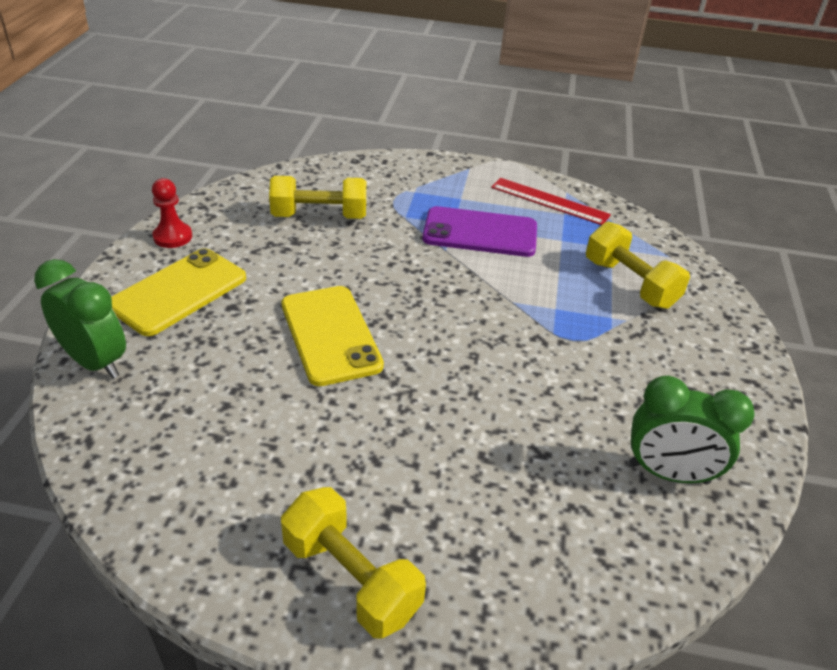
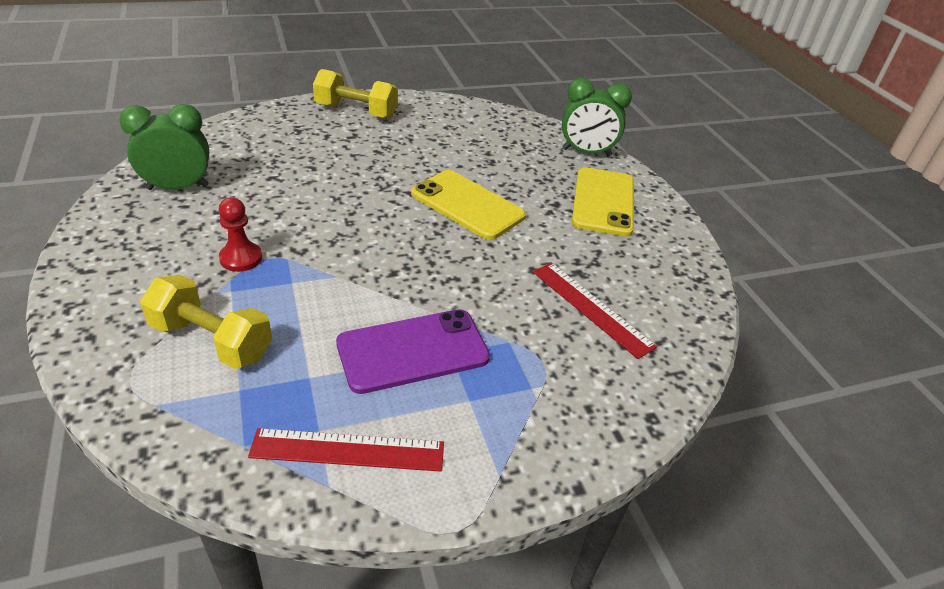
camera: 150 degrees right, 0 degrees up
red pawn [152,178,192,248] -> red pawn moved to [219,197,262,272]
yellow dumbbell [269,176,366,219] -> red ruler [533,263,657,359]

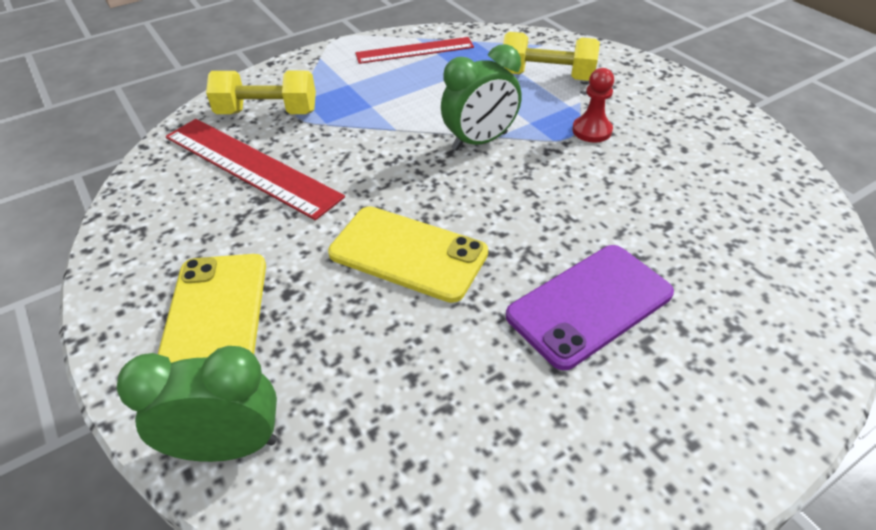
camera: 170 degrees right, 5 degrees up
green clock [119,104,209,190] -> green clock moved to [441,44,522,151]
yellow dumbbell [313,69,398,119] -> yellow dumbbell moved to [206,71,316,114]
purple phone [336,309,490,394] -> purple phone moved to [506,245,674,370]
red ruler [533,263,657,359] -> red ruler [166,119,345,220], size x1.51

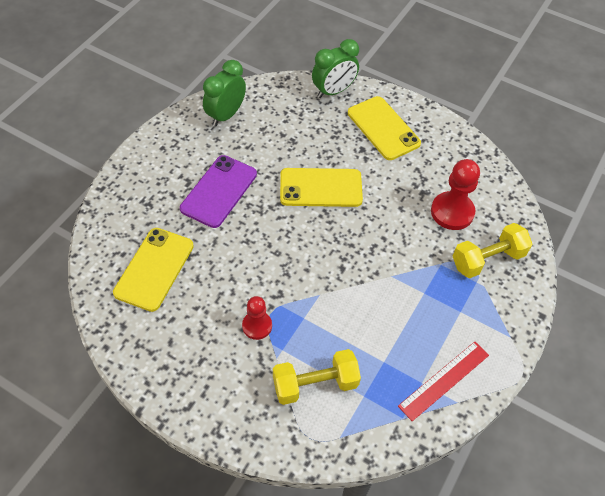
camera: 150 degrees right, 10 degrees up
red ruler [166,119,345,220] -> red pawn [431,159,480,230]
green clock [441,44,522,151] -> green clock moved to [203,60,246,127]
none -> yellow phone [113,228,194,312]

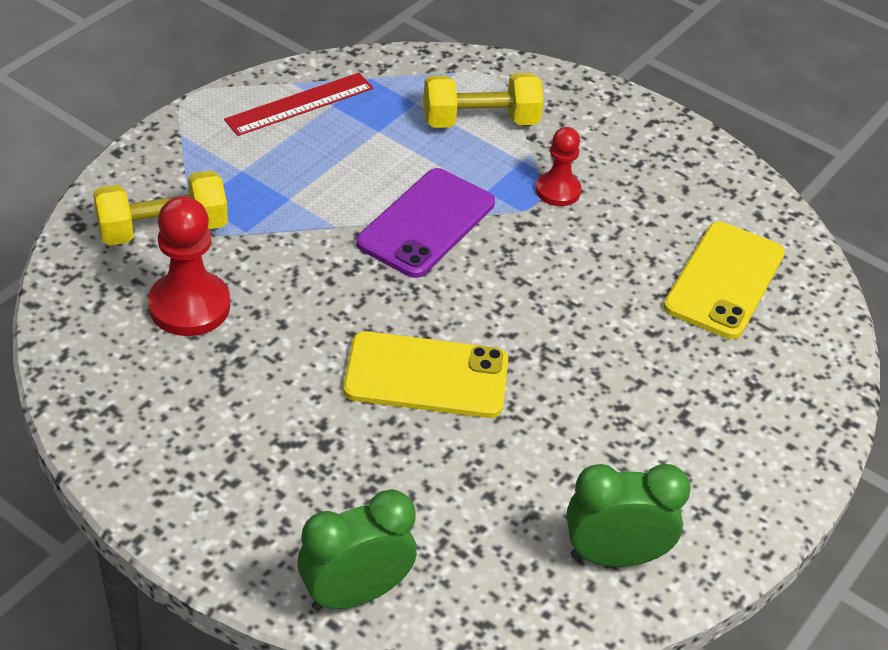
camera: 175 degrees left, 10 degrees down
purple phone [180,155,257,228] -> purple phone moved to [356,168,495,278]
green clock [203,60,246,127] -> green clock turned 135 degrees counterclockwise [567,464,691,567]
yellow phone [348,96,421,160] -> none

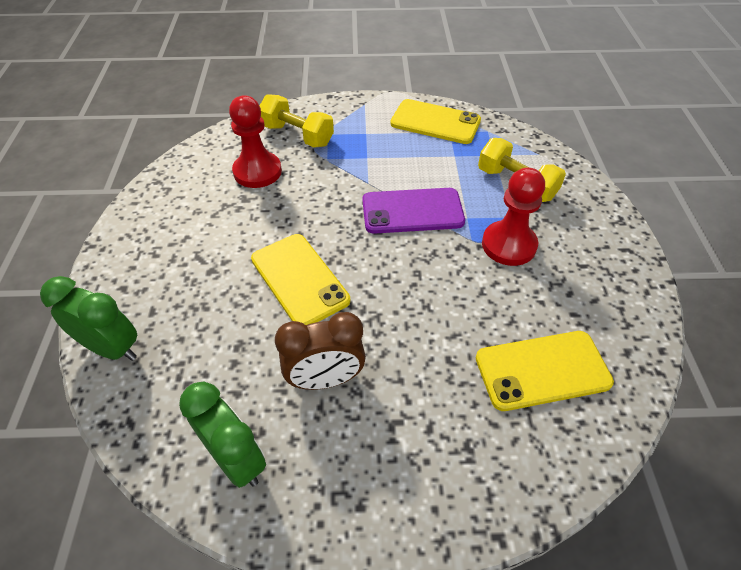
camera: 55 degrees right, 5 degrees up
red ruler [224,73,373,136] -> yellow phone [390,99,481,144]
red pawn [536,127,581,206] -> red pawn [482,167,545,266], size x1.62
none -> brown clock [275,312,366,390]

